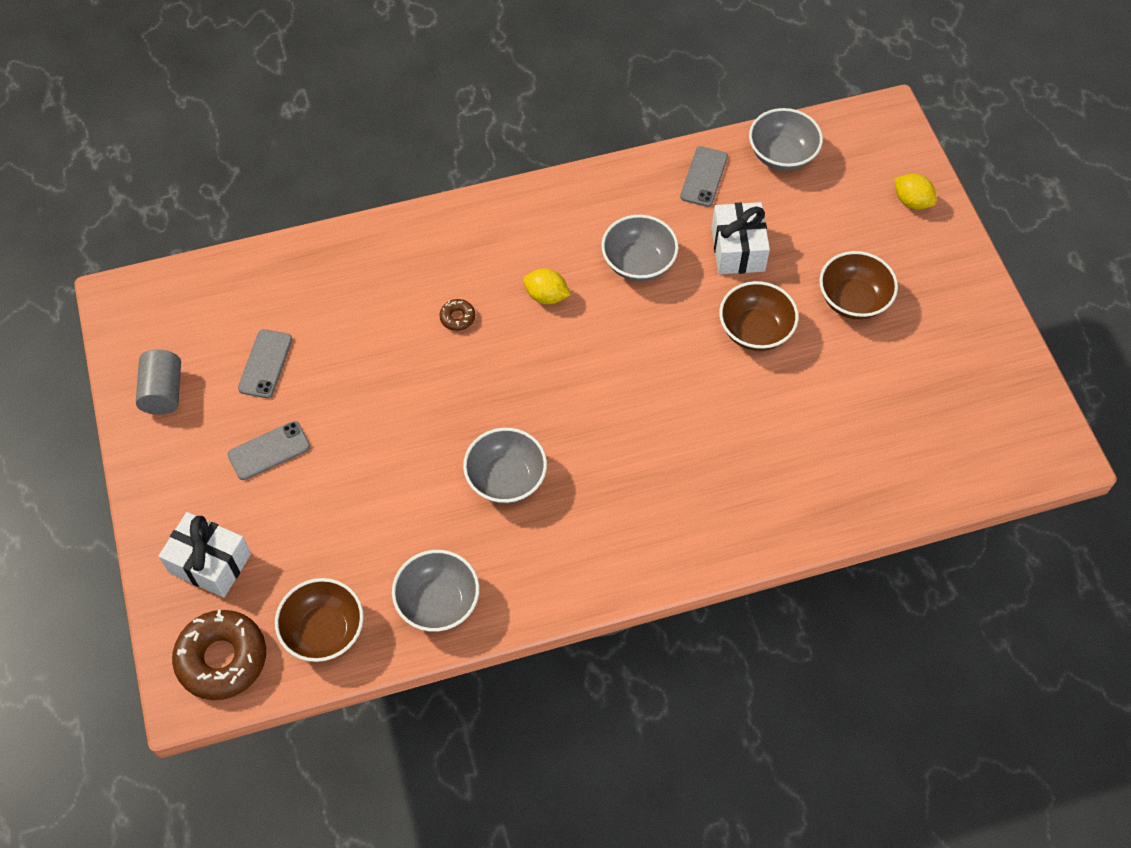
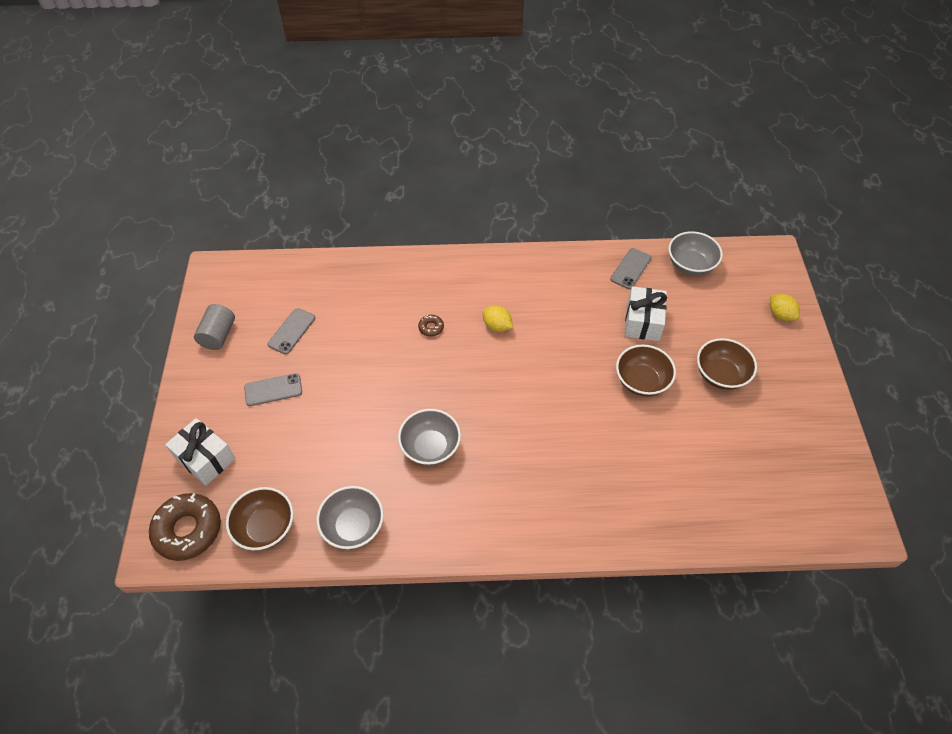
camera: 15 degrees right, 5 degrees down
grey bowl [601,215,679,282] -> none

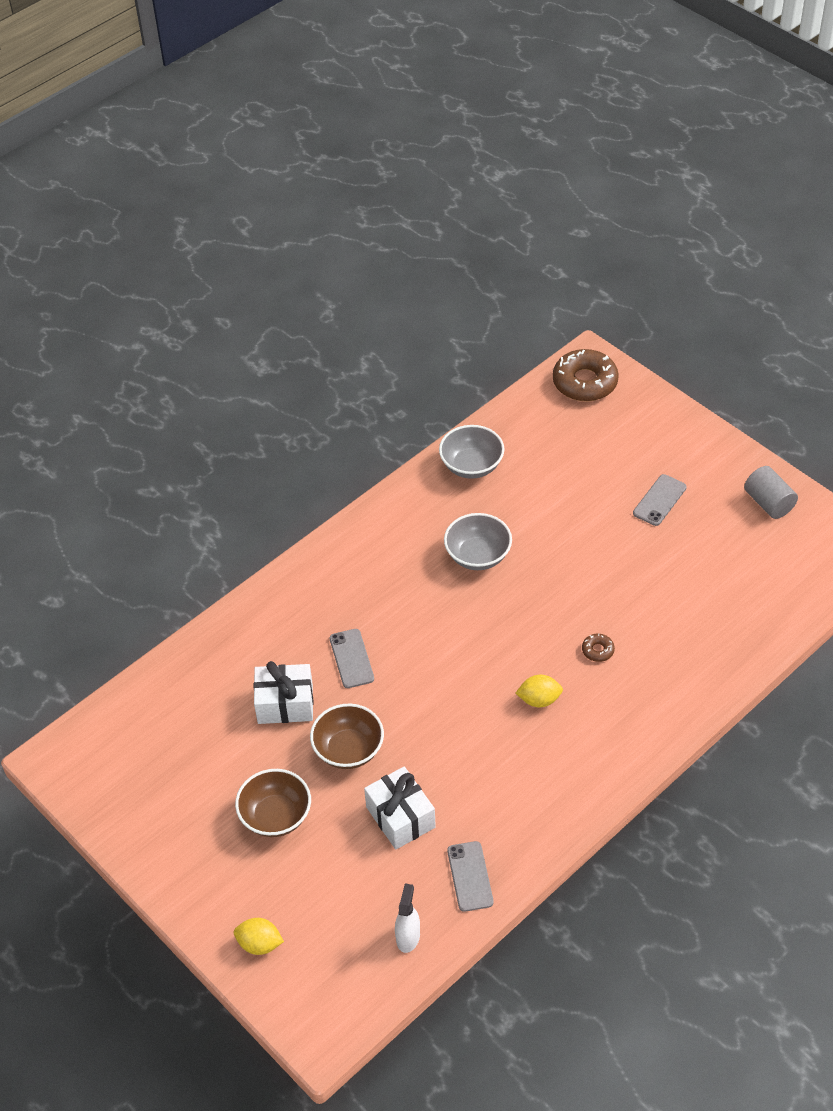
camera: 140 degrees right, 5 degrees down
white gift [165,418,236,486] -> white gift moved to [254,661,313,724]
brown bowl [226,487,294,550] -> none
grey phone [267,308,315,354] -> grey phone moved to [330,629,374,688]
grey bowl [668,231,723,276] -> white spray bottle [395,883,420,953]

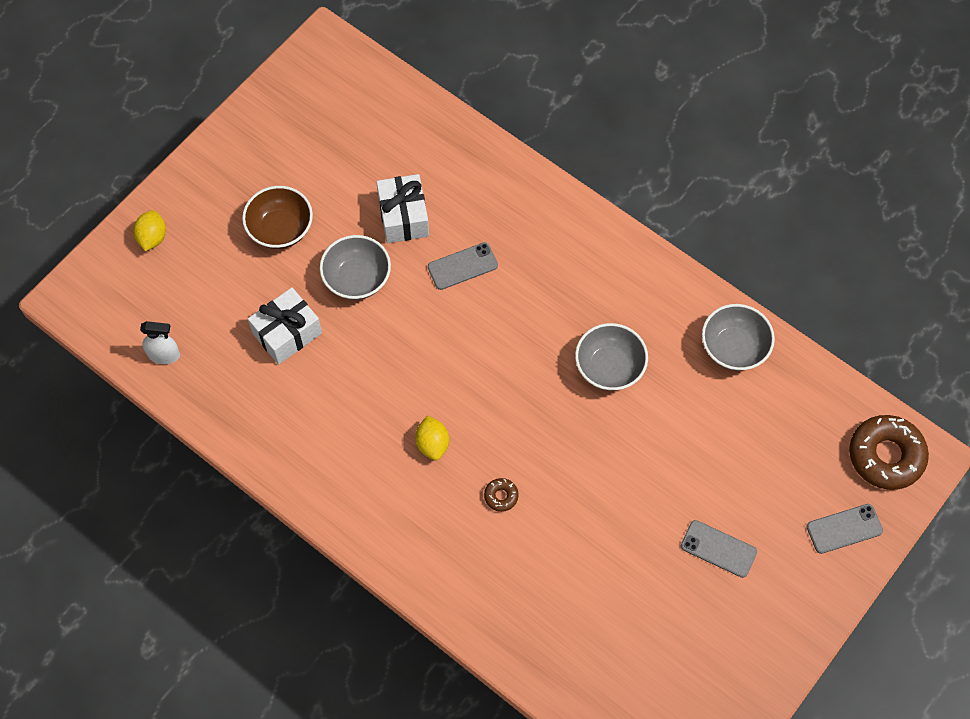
camera: 80 degrees right, 15 degrees up
brown bowl [310,704,384,769] -> grey bowl [320,235,391,300]
grey phone [447,841,493,912] -> grey phone moved to [807,504,883,554]
grey cylinder [744,466,798,519] -> none

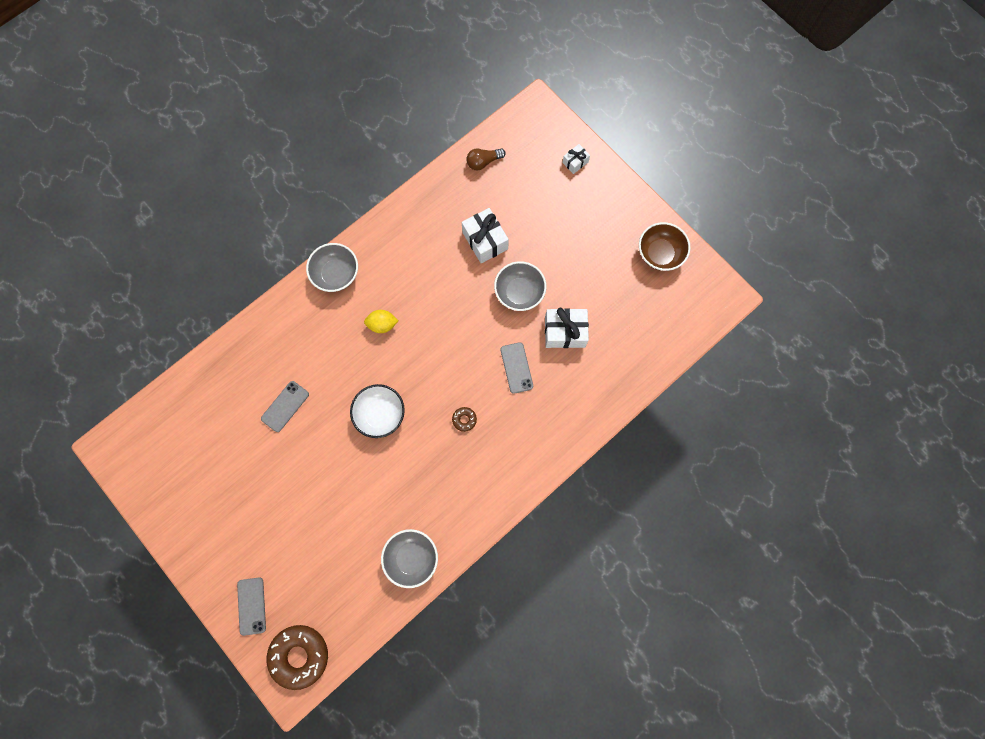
camera: 100 degrees right, 10 degrees up
yellow lemon [133,210,166,251] -> white gift [562,144,590,174]
white spray bottle [140,321,180,364] -> brown light bulb [467,148,506,170]
brown bowl [242,186,313,249] -> brown bowl moved to [639,222,690,271]
brown donut [484,478,519,512] -> brown donut moved to [452,407,477,432]
grey bowl [575,323,648,391] -> grey bowl moved to [306,243,358,292]
grey phone [681,520,757,578] -> grey phone moved to [261,381,309,432]
none -> white bowl [350,384,405,438]

